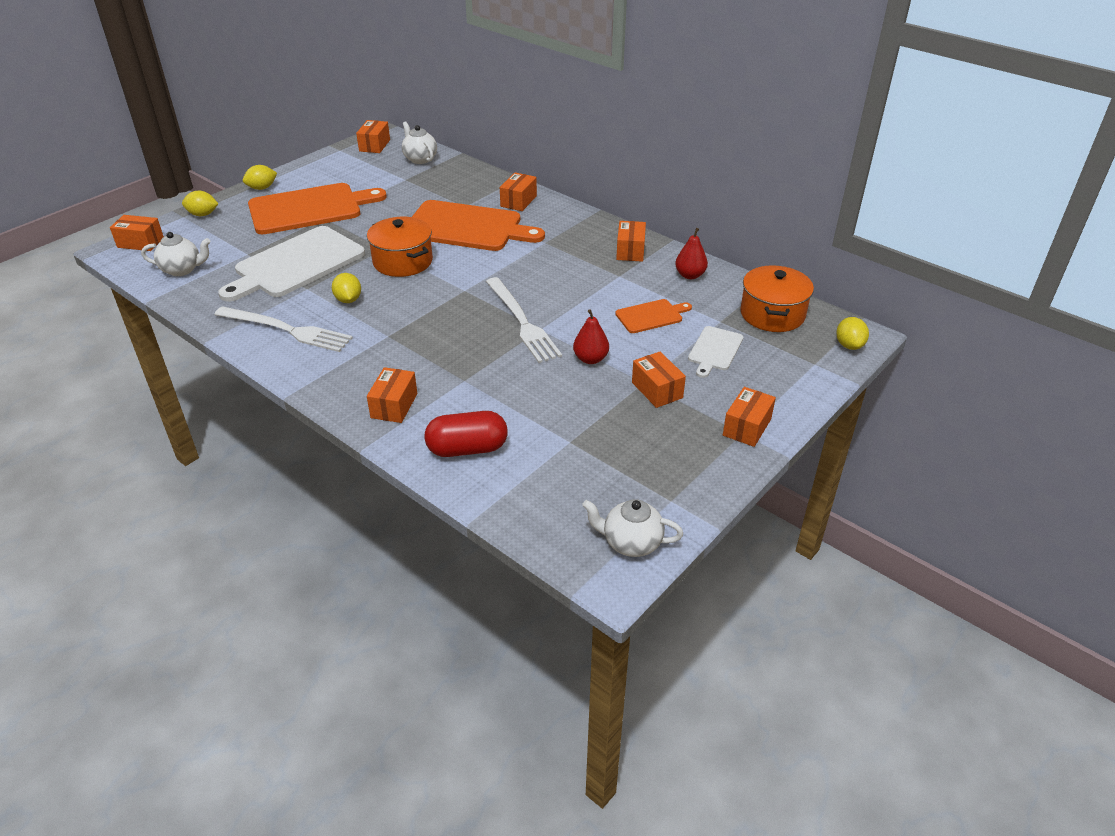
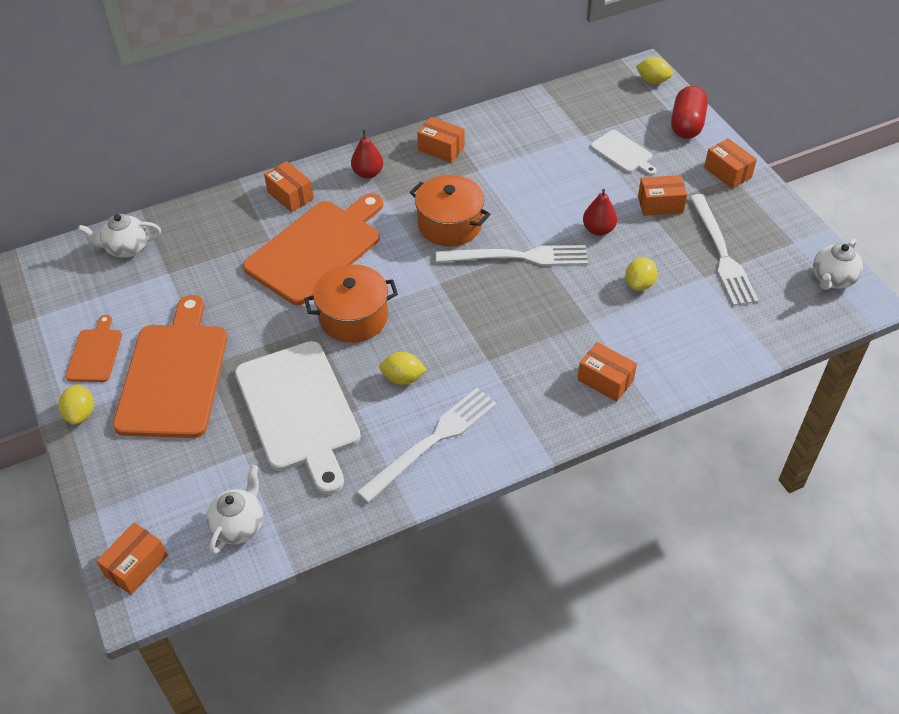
camera: 65 degrees left, 10 degrees up
yellow lemon [182,191,219,216] -> yellow lemon moved to [625,257,657,291]
orange box [356,120,390,153] -> none
red capsule [424,411,508,457] -> red capsule moved to [671,86,708,139]
orange cutting board [615,299,692,333] -> orange cutting board moved to [66,315,122,382]
red pear [675,228,708,279] -> red pear moved to [351,130,383,179]
orange pot [740,265,814,332] -> orange pot moved to [410,175,490,247]
none -> white fork [689,194,759,306]

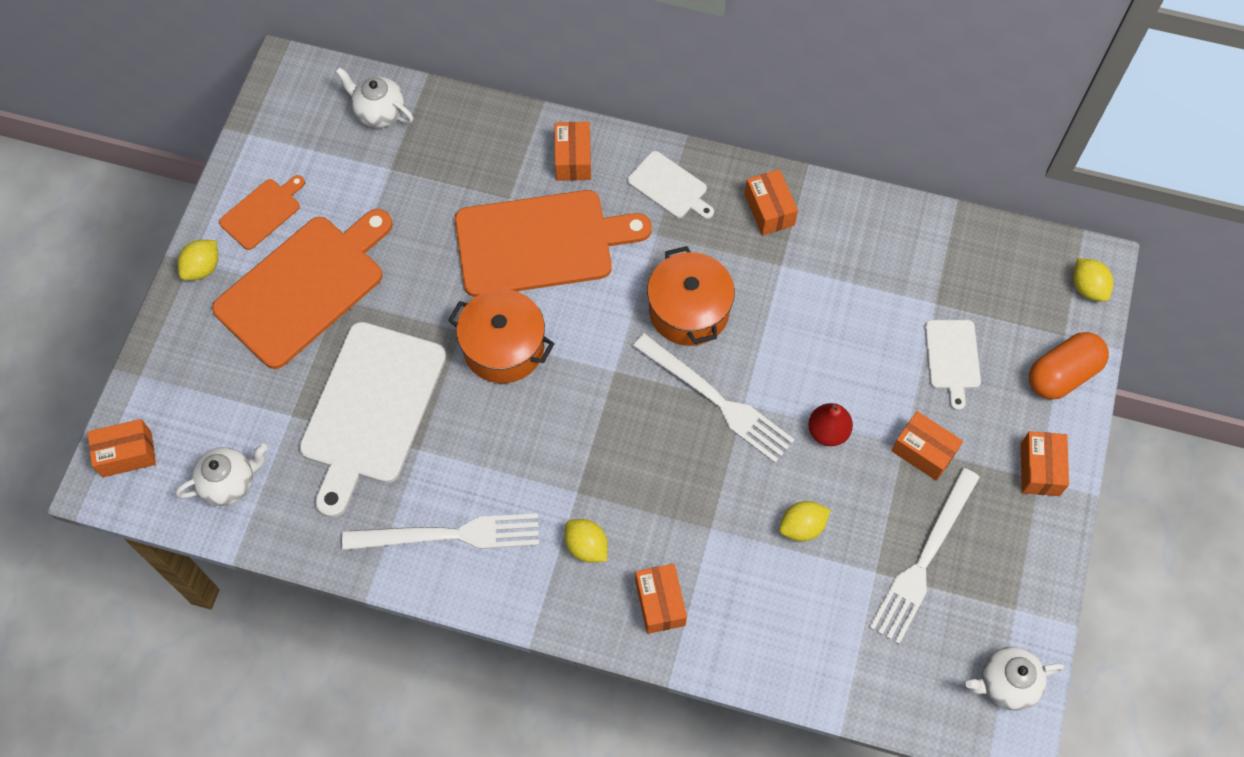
camera: 40 degrees right, 15 degrees up
red pear [351,130,383,179] -> white cutting board [627,151,714,219]
yellow lemon [379,352,427,385] -> yellow lemon moved to [565,519,608,562]
red capsule [671,86,708,139] -> orange capsule [1029,332,1109,400]

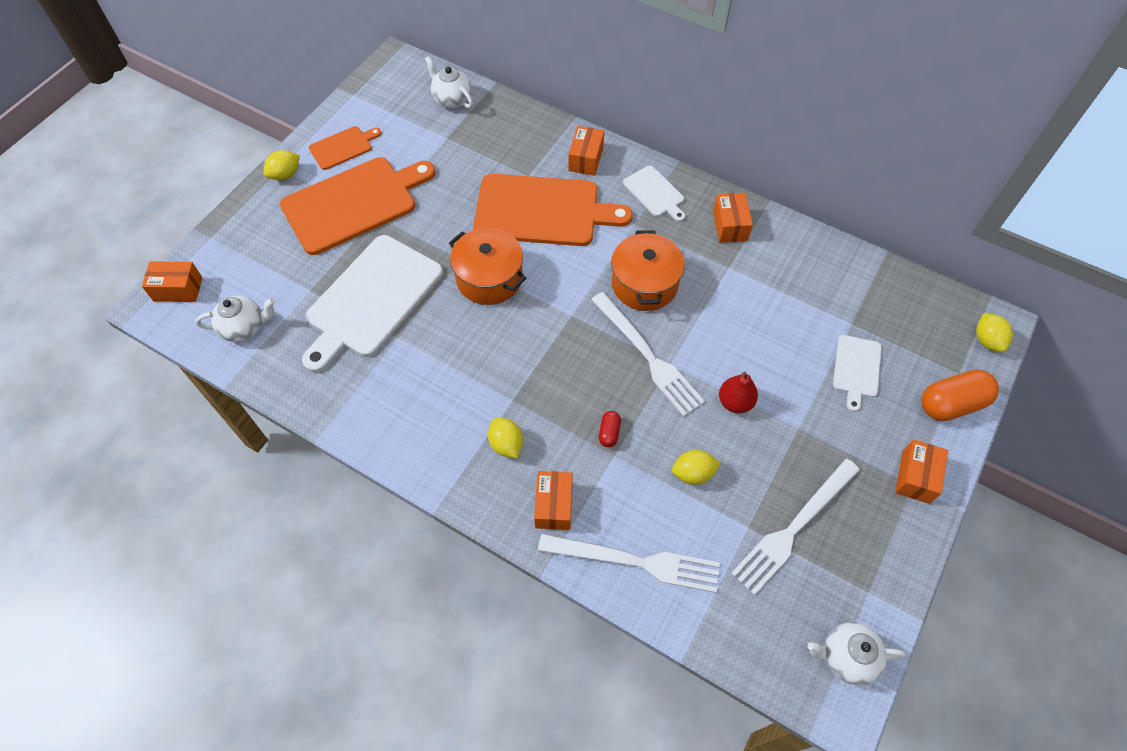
camera: 15 degrees right, 5 degrees down
white fork [342,513,539,550] -> white fork moved to [538,533,720,593]
orange box [892,411,963,481] -> none
none -> red capsule [599,411,621,447]

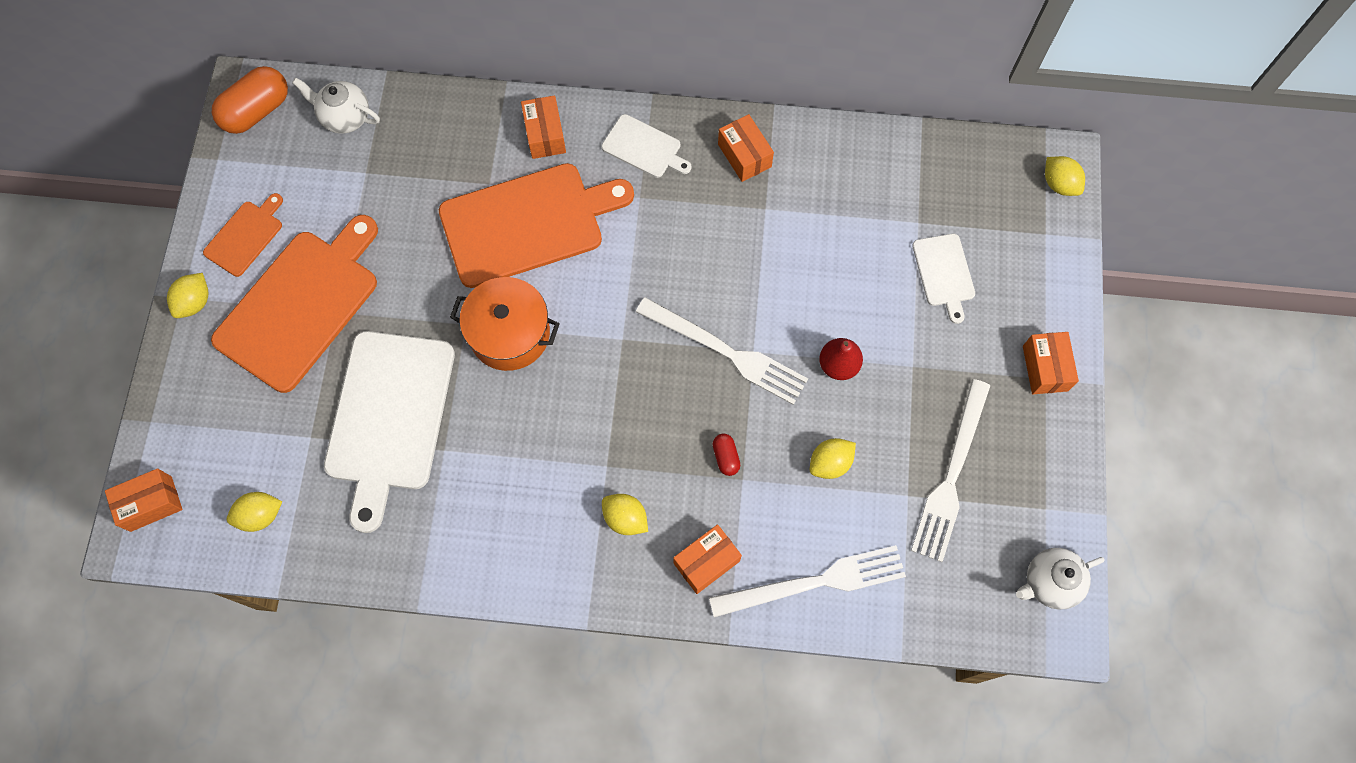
camera: 25 degrees left, 10 degrees up
white teapot [195,296,275,342] -> yellow lemon [227,492,282,532]
orange box [534,471,573,530] -> orange box turned 75 degrees clockwise [673,524,742,594]
orange pot [611,231,685,311] -> none
orange capsule [921,370,999,421] -> orange capsule moved to [212,66,288,134]

